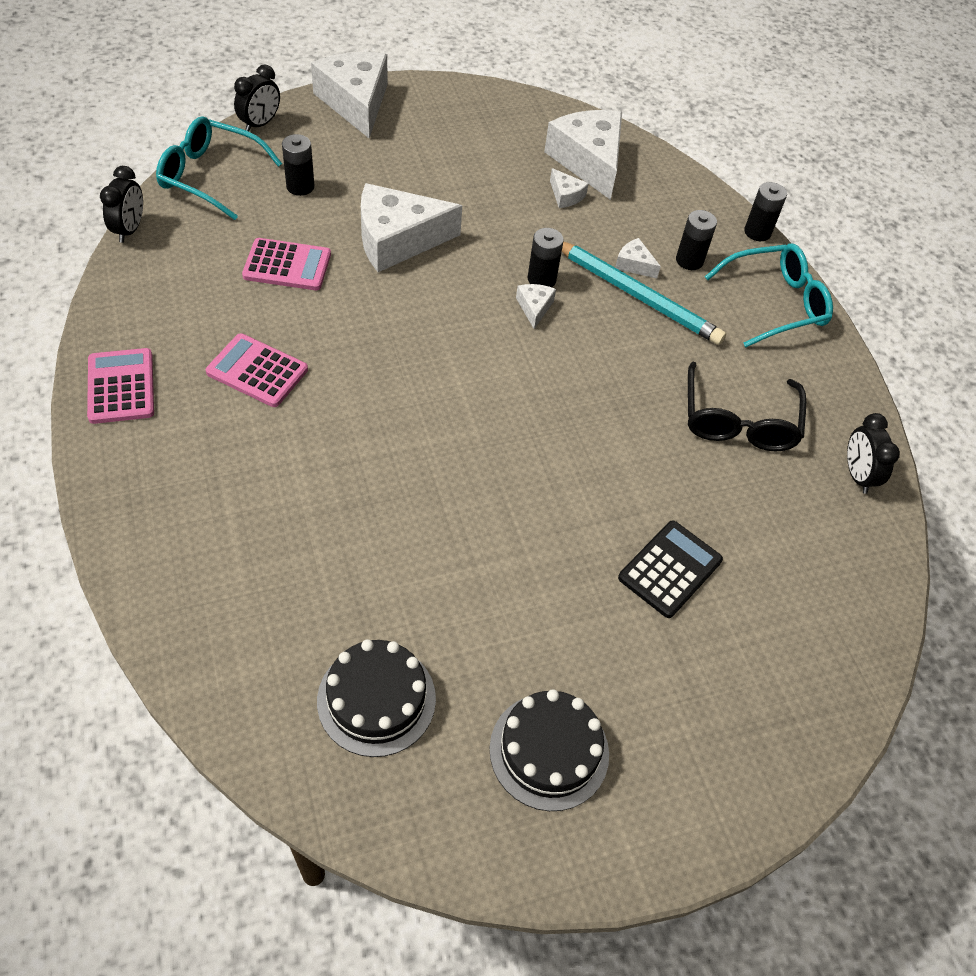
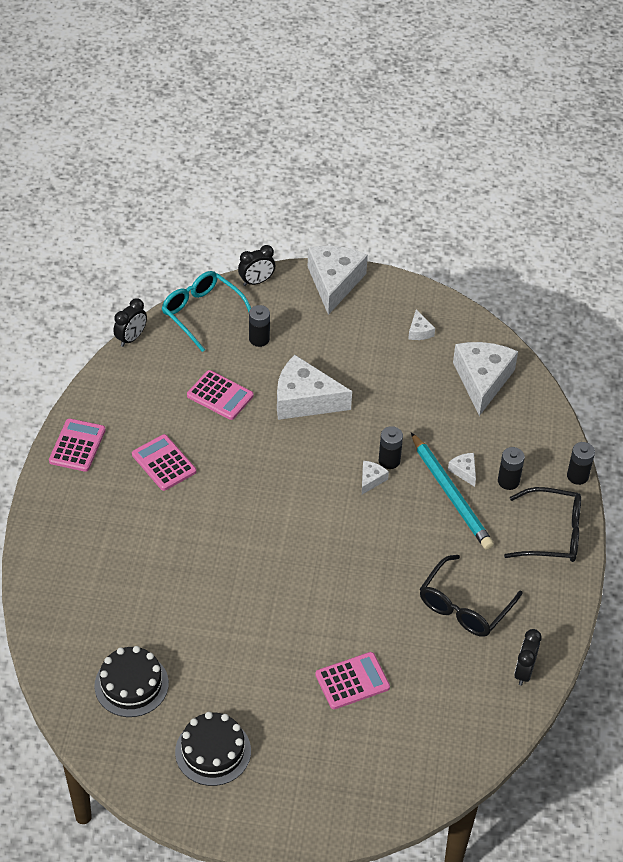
camera: 30 degrees right, 5 degrees down
white cheese [550,168,589,208] -> white cheese moved to [408,310,435,340]
black calculator [618,520,723,618] -> pink calculator [315,652,390,709]
turquoise glasses [705,244,833,348] -> black glasses [504,487,581,562]

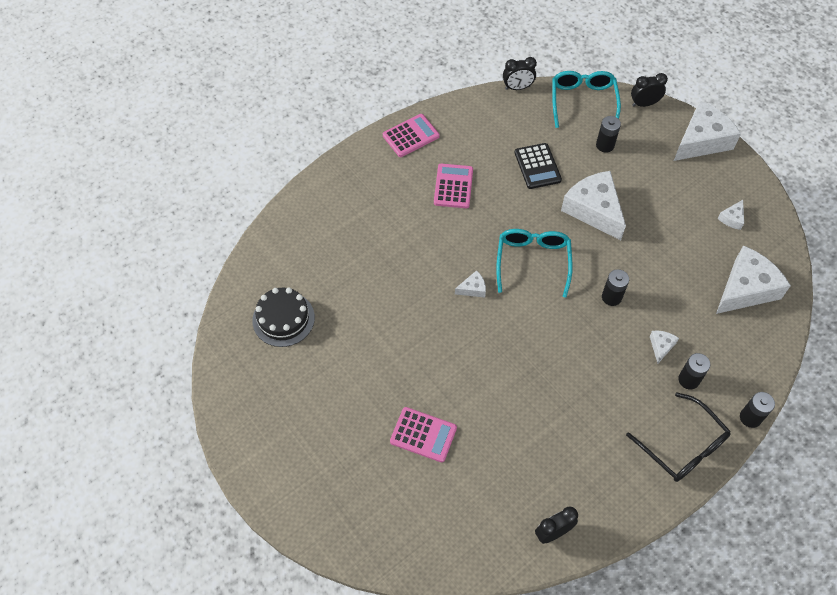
camera: 45 degrees right, 10 degrees up
black cake [175,712,251,786] -> none
pink calculator [187,370,254,420] -> black calculator [514,143,562,189]
black clock [238,245,275,286] -> black clock turned 150 degrees clockwise [631,73,668,107]
white cheese [362,461,389,494] -> white cheese moved to [455,270,486,298]
turquoise pencil [411,432,494,550] -> none
black glasses [420,555,523,637] -> none
none -> turquoise glasses [496,229,573,298]

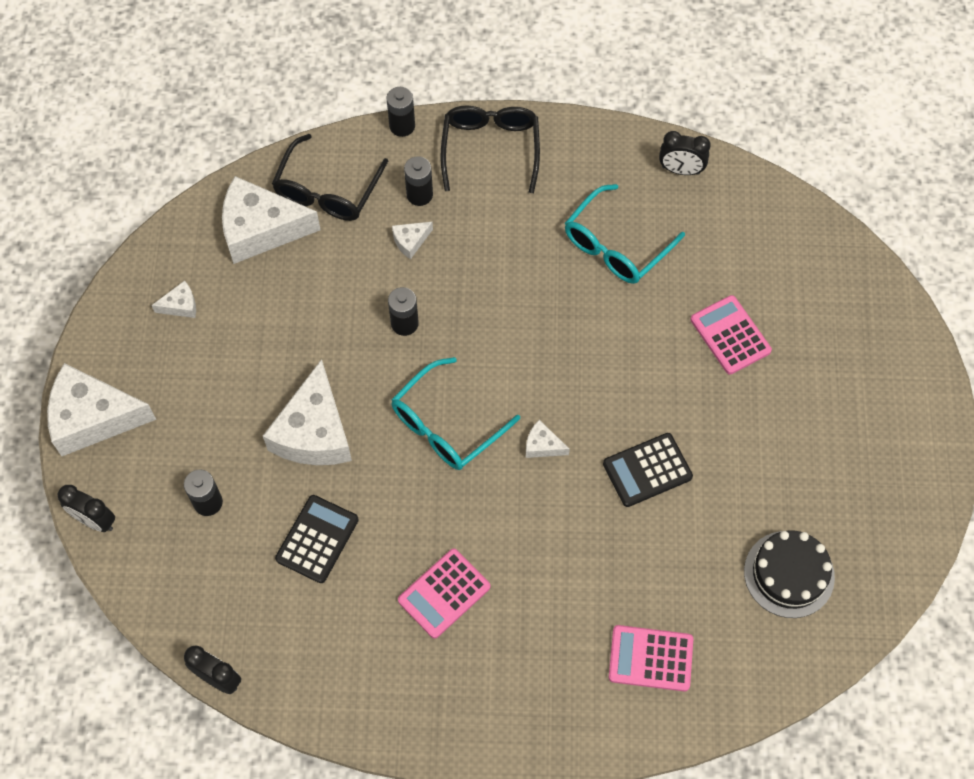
camera: 140 degrees left, 5 degrees up
pink calculator [383,114,440,157] -> pink calculator moved to [609,625,693,691]
turquoise glasses [552,71,621,128] -> turquoise glasses moved to [565,184,685,284]
none -> black glasses [272,134,388,221]
none -> black calculator [603,433,693,507]

